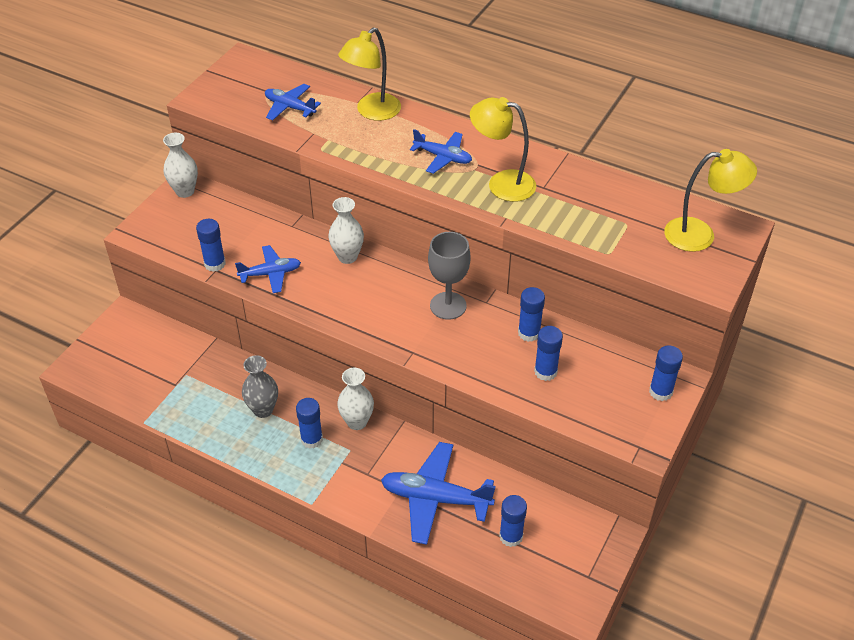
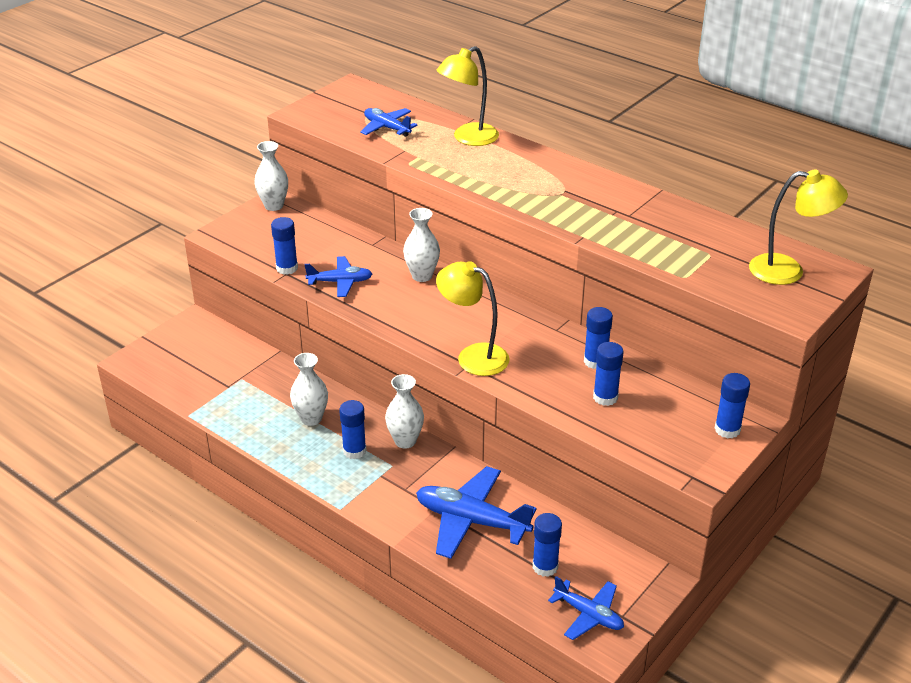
camera: 10 degrees right, 10 degrees down
grey vase [242,355,278,418] -> white vase [290,353,328,426]
blue plane [410,129,472,174] -> blue plane moved to [548,576,624,640]
grey goblet [428,232,471,320] -> none
yellow lamp [470,97,536,202] -> yellow lamp moved to [436,261,510,376]

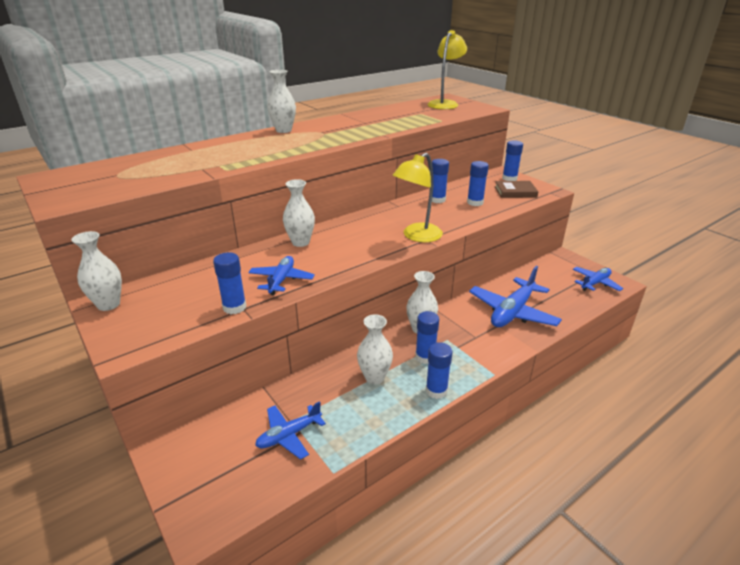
camera: 75 degrees left, 5 degrees down
blue plane [360,108,418,137] -> blue plane moved to [255,401,326,460]
yellow lamp [436,46,499,146] -> none
blue glue stick [533,513,562,577] -> blue glue stick moved to [426,342,452,399]
none -> white vase [267,70,296,133]
none -> brown book [495,181,538,198]

